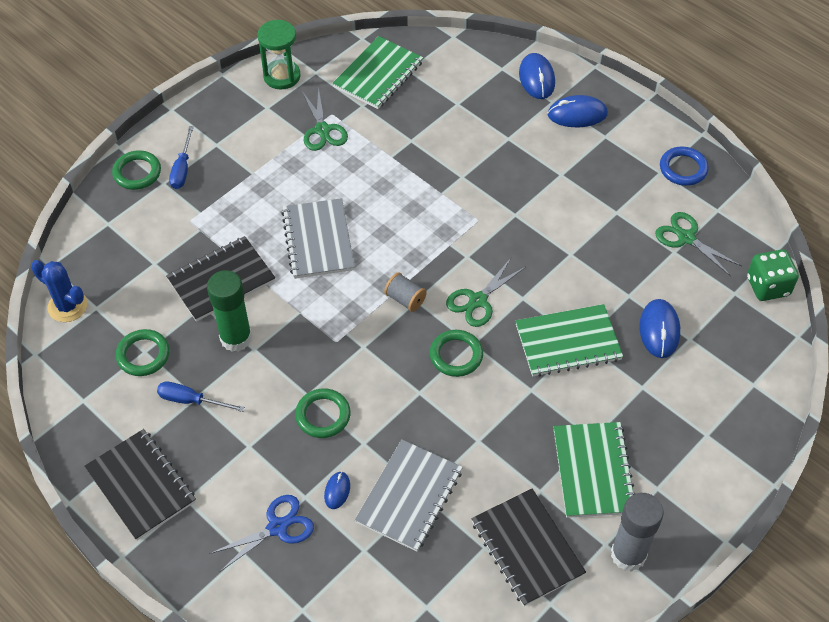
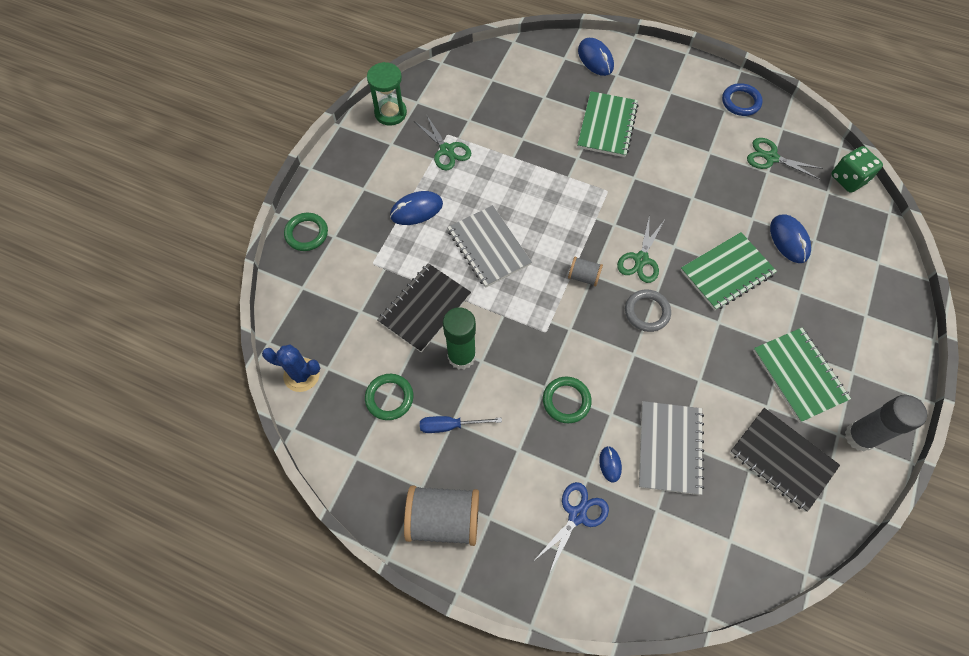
camera: 20 degrees left, 10 degrees up
black notebook [84,429,196,541] -> grey spool [404,485,479,546]
blue screwdriver [169,126,194,189] -> none
green notebook [332,36,423,109] -> green notebook moved to [577,91,638,157]
green ring [430,330,483,377] -> grey ring [625,289,671,332]
blue mouse [548,95,608,127] -> blue mouse moved to [390,191,443,225]

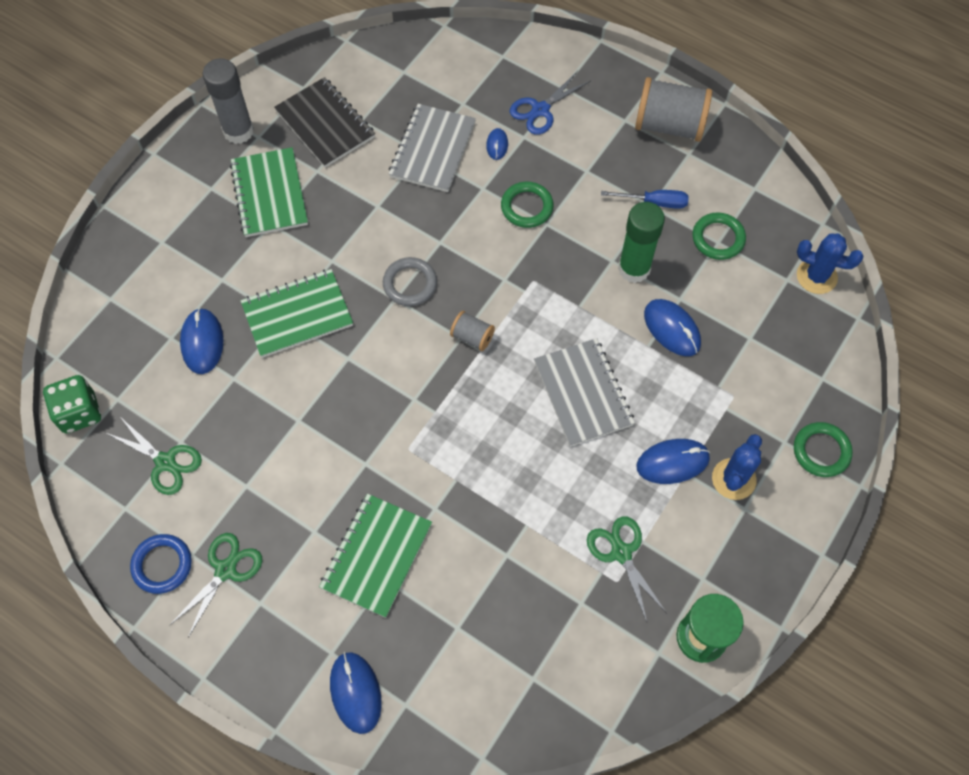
camera: 170 degrees left, 0 degrees up
black notebook [378,263,471,352] -> blue mouse [644,299,701,356]
green scissors [617,215,664,283] -> green scissors moved to [170,533,262,638]
none -> blue cactus [712,434,762,500]

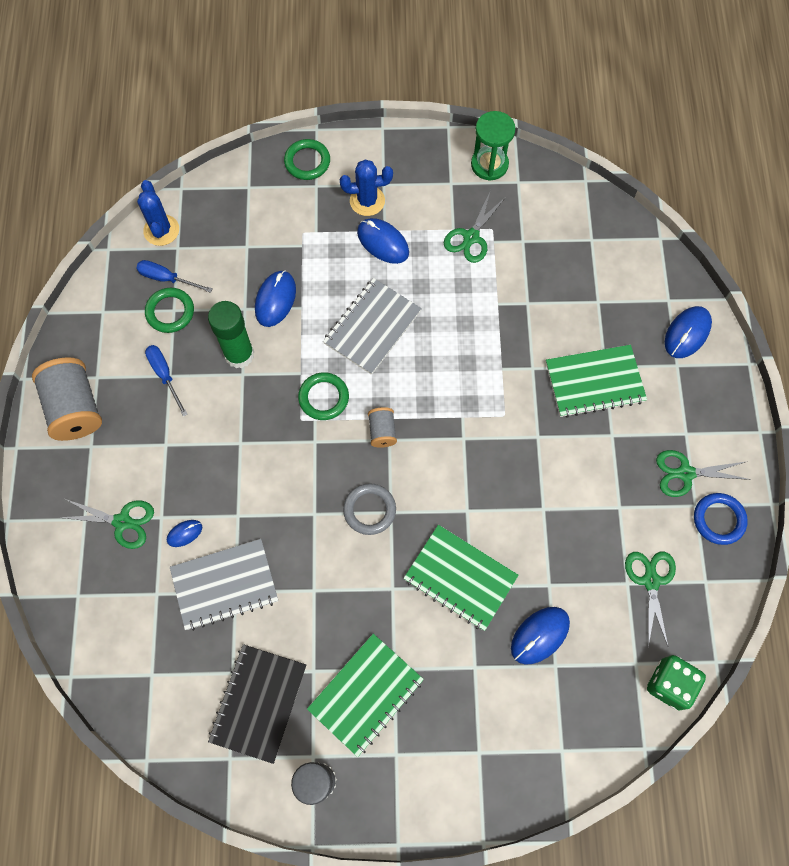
camera: 125 degrees left, 5 degrees up
green ring [501,182,554,228] -> green ring moved to [298,372,349,420]
blue scissors [509,71,591,135] -> green scissors [58,499,154,549]
none -> blue screwdriver [136,260,213,293]

